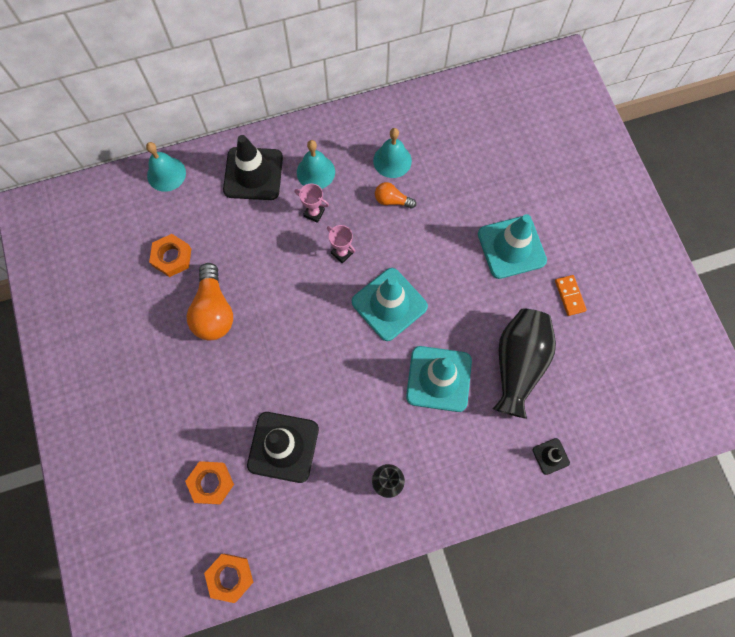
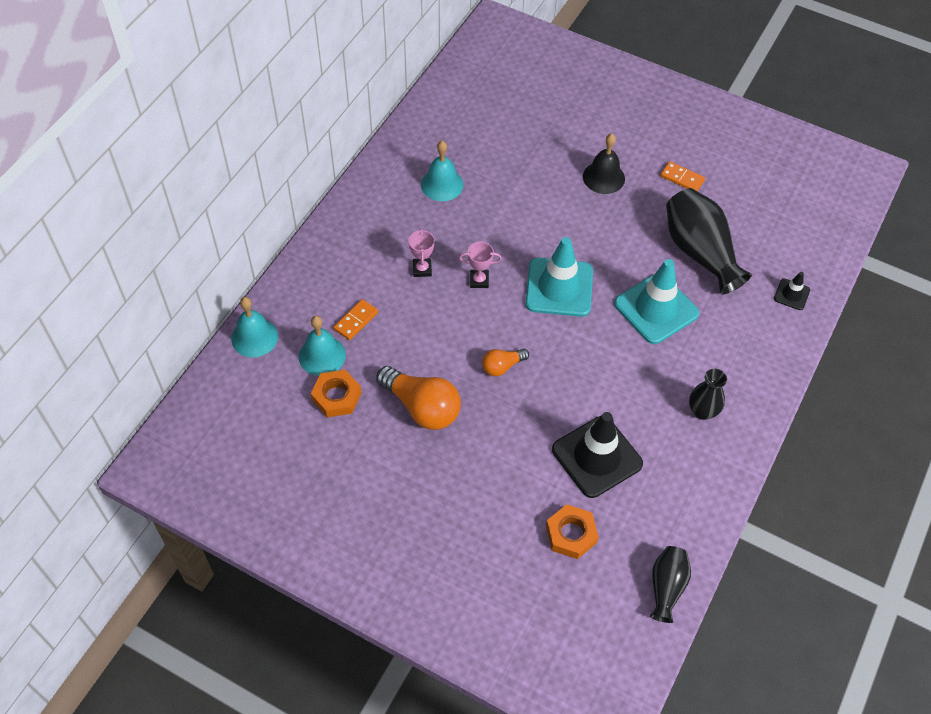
camera: 45 degrees left, 15 degrees down
orange nut [204,554,253,603] -> black vase [650,546,691,623]
black traffic cone [223,135,283,200] -> none
pink trophy [295,183,329,223] -> pink trophy turned 75 degrees counterclockwise [409,228,435,277]
turquoise bell [297,140,335,189] -> turquoise bell moved to [299,316,346,376]
orange light bulb [375,182,416,209] -> orange light bulb moved to [482,349,529,376]
turquoise traffic cone [478,214,547,279] -> black bell [583,134,625,194]
none -> orange domino [333,299,378,340]

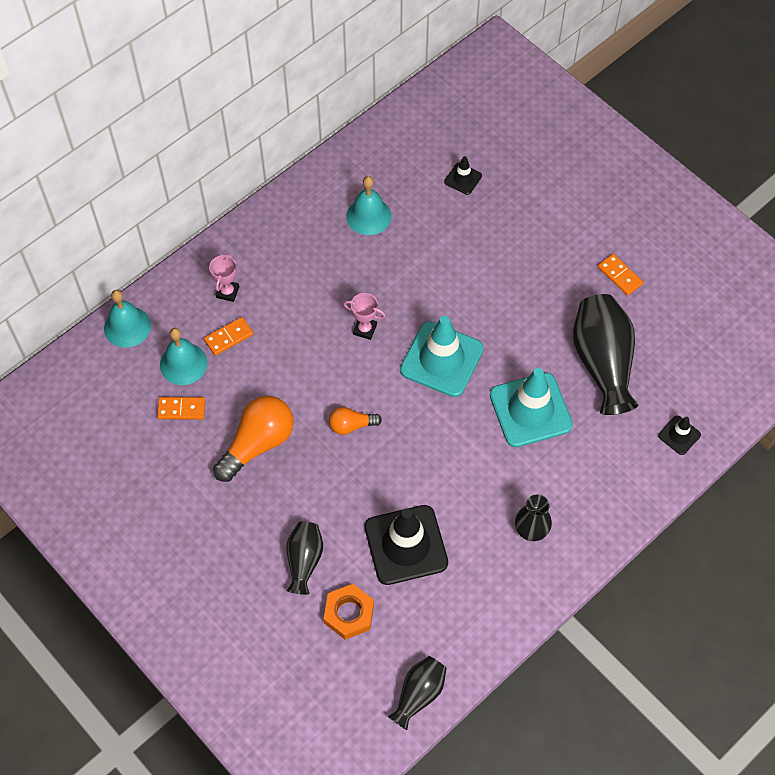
camera: 20 degrees right, 5 degrees up
orange nut [311,370,362,417] -> orange domino [157,397,205,420]
orange light bulb [376,366,461,430] -> orange light bulb turned 105 degrees counterclockwise [213,396,294,482]
pink trophy [409,228,435,277] -> pink trophy moved to [209,253,239,302]
black bell [583,134,625,194] -> none
none -> black vase [287,522,323,595]
none -> black traffic cone [444,156,482,195]

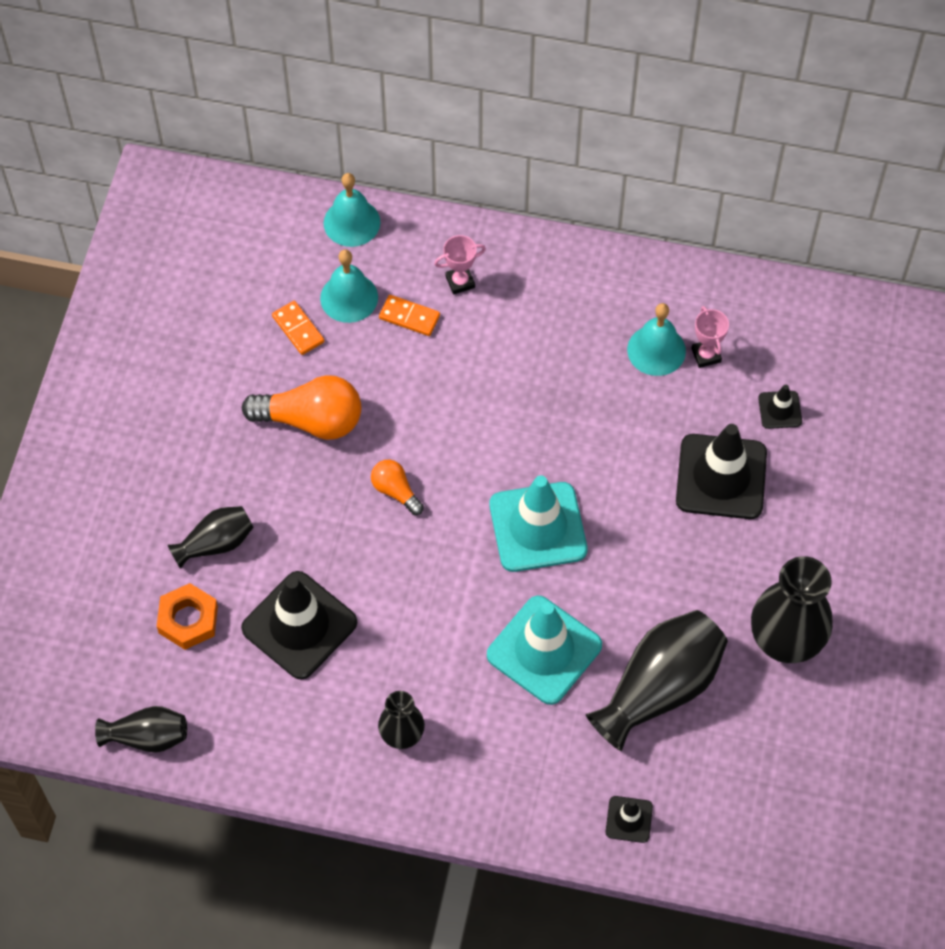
camera: 55 degrees right, 0 degrees up
pink trophy [343,293,386,340] -> pink trophy moved to [691,306,729,368]
orange domino [598,254,643,296] -> black vase [751,556,833,663]
none -> black traffic cone [676,424,767,519]

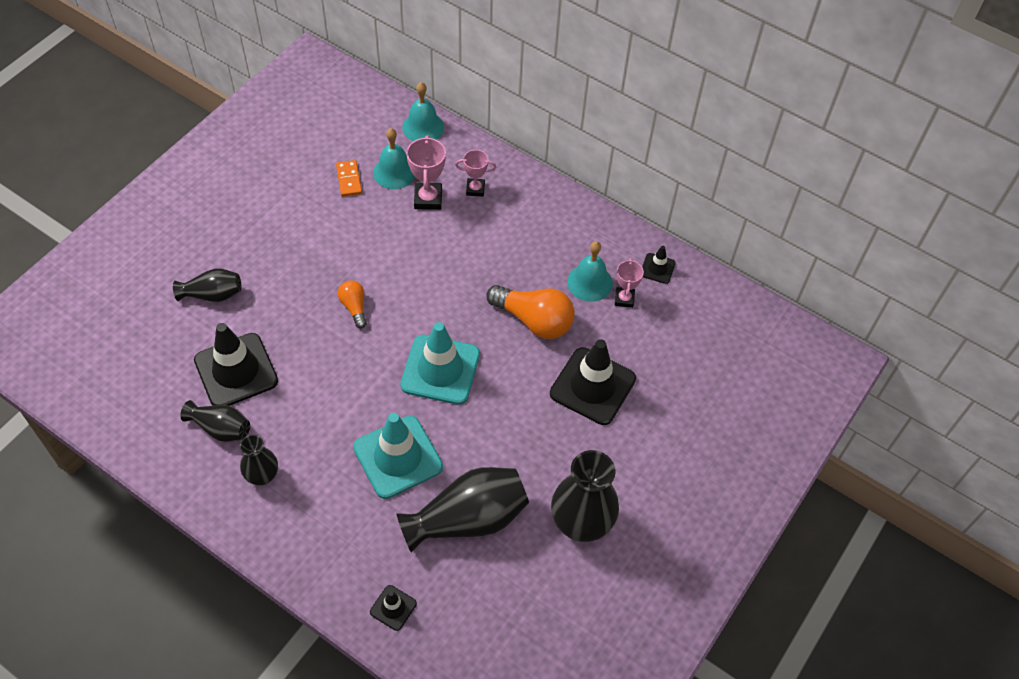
camera: 20 degrees right, 5 degrees down
black vase [95,706,187,753] -> black vase moved to [180,400,250,442]
orange nut [157,583,218,650] -> none
orange light bulb [242,375,361,440] -> orange light bulb moved to [486,285,575,339]
orange domino [379,295,440,336] -> pink trophy [406,135,446,210]
black traffic cone [758,385,802,429] -> black traffic cone moved to [642,246,676,284]

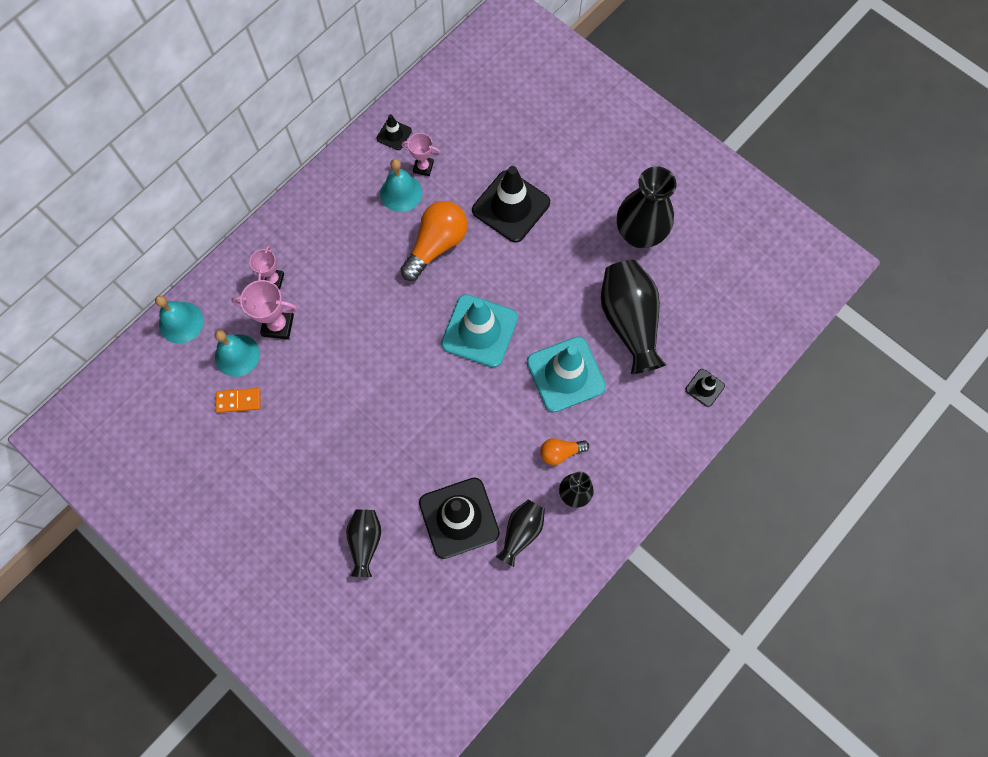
camera: 80 degrees left, 15 degrees up
orange light bulb [338,280,367,328] -> orange light bulb moved to [540,438,589,465]

